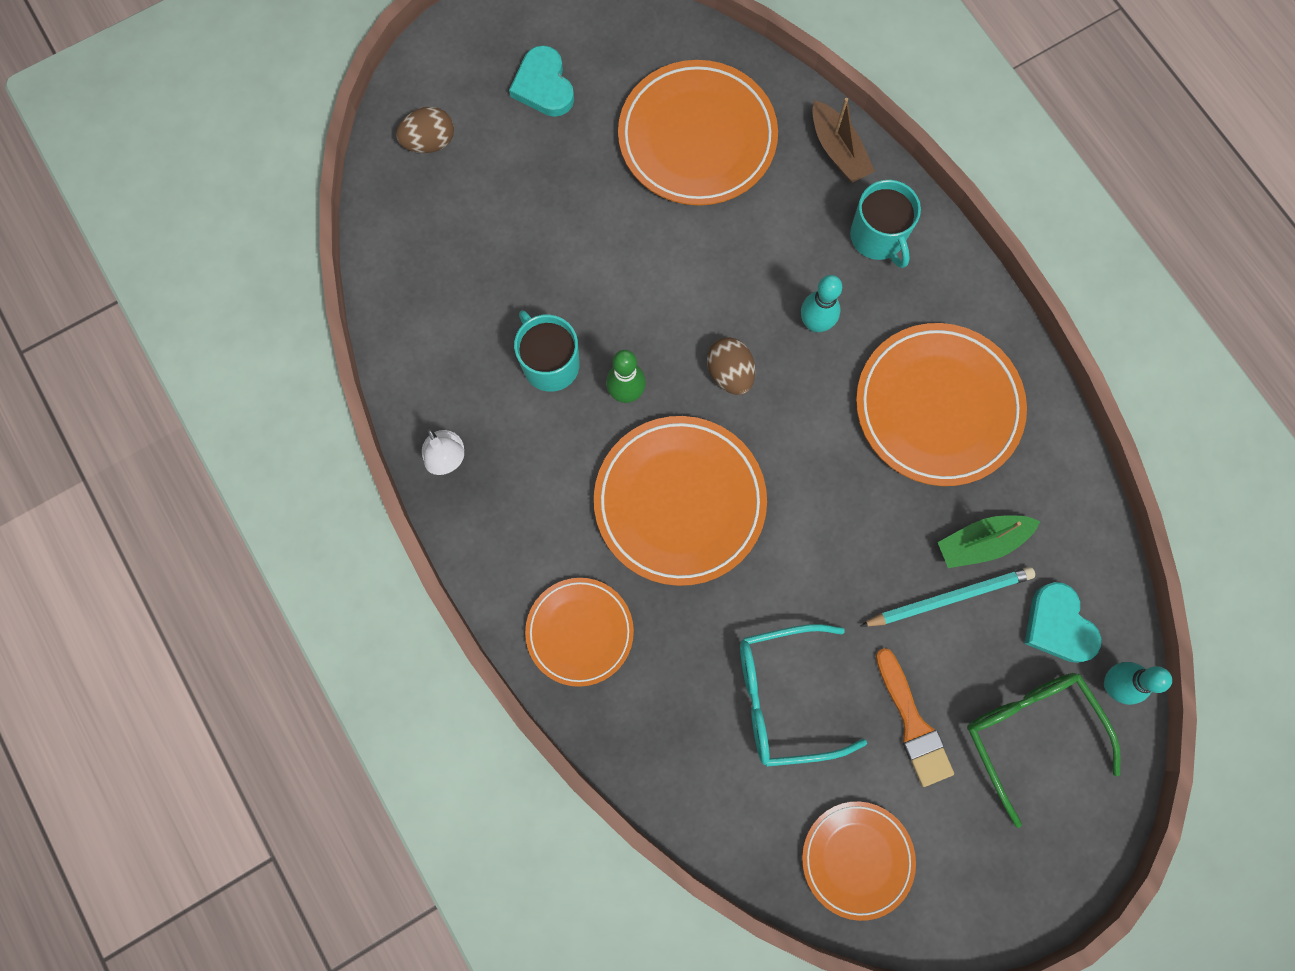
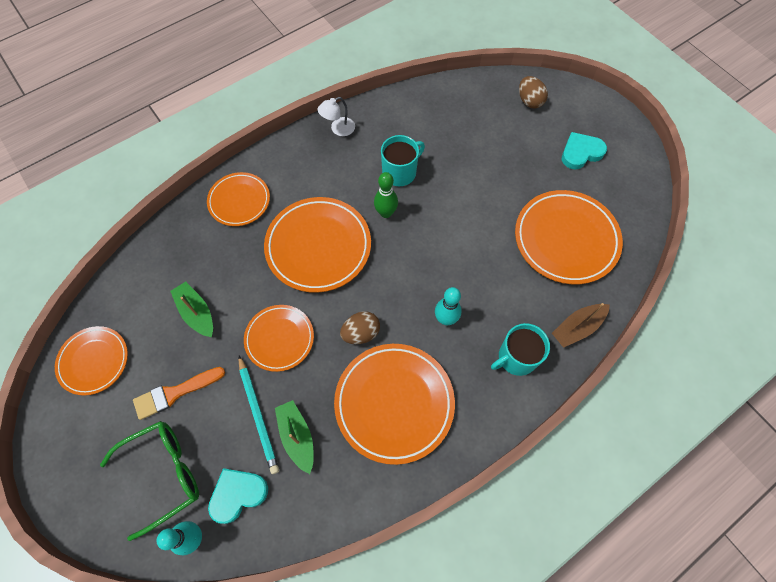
camera: 85 degrees right, 10 degrees down
brown egg [707,337,755,395] -> brown egg moved to [340,311,380,344]
turquoise glasses [740,624,867,767] -> green boat [170,282,213,337]
none -> orange plate [244,305,314,372]

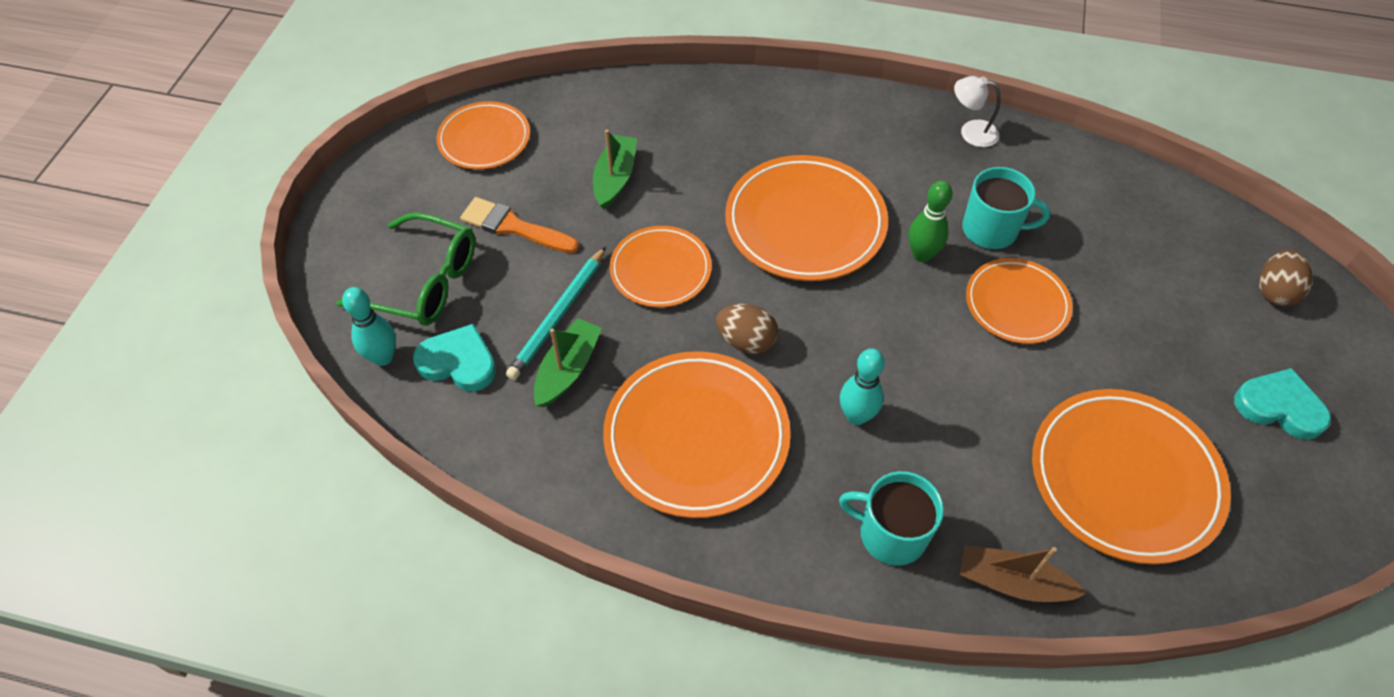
camera: 50 degrees right, 10 degrees down
orange plate [207,172,270,226] -> orange plate moved to [966,258,1073,344]

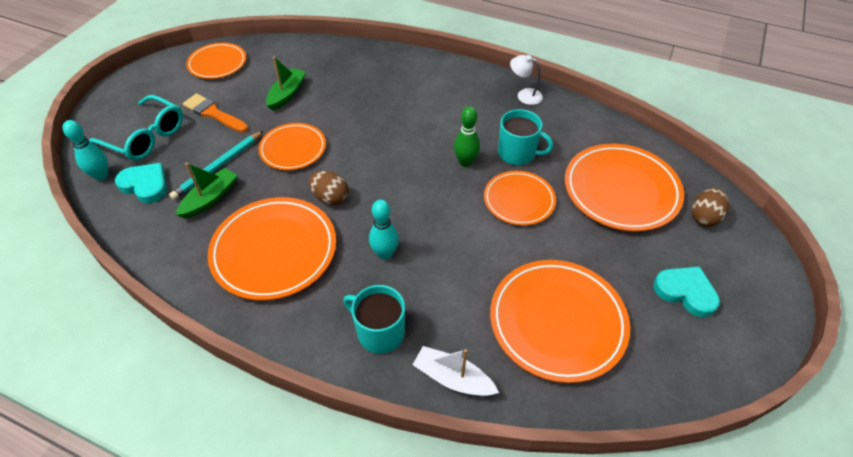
camera: 10 degrees right, 5 degrees down
green glasses [336,212,475,326] -> turquoise glasses [89,95,183,160]
orange plate [725,155,888,281] -> orange plate moved to [565,144,684,231]
brown boat [960,545,1087,602] -> white boat [413,346,499,396]

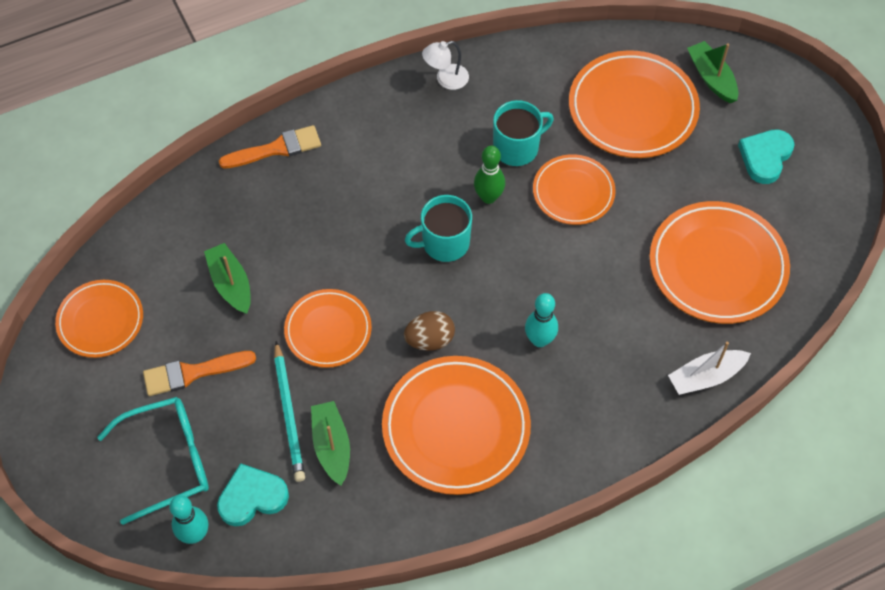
camera: 50 degrees left, 10 degrees up
turquoise mug [343,285,405,354] -> turquoise mug moved to [405,195,472,262]
turquoise heart [653,266,720,317] -> turquoise heart turned 45 degrees counterclockwise [738,129,795,184]
brown egg [691,188,729,227] -> green boat [687,41,738,103]
none -> orange brush [219,125,321,169]

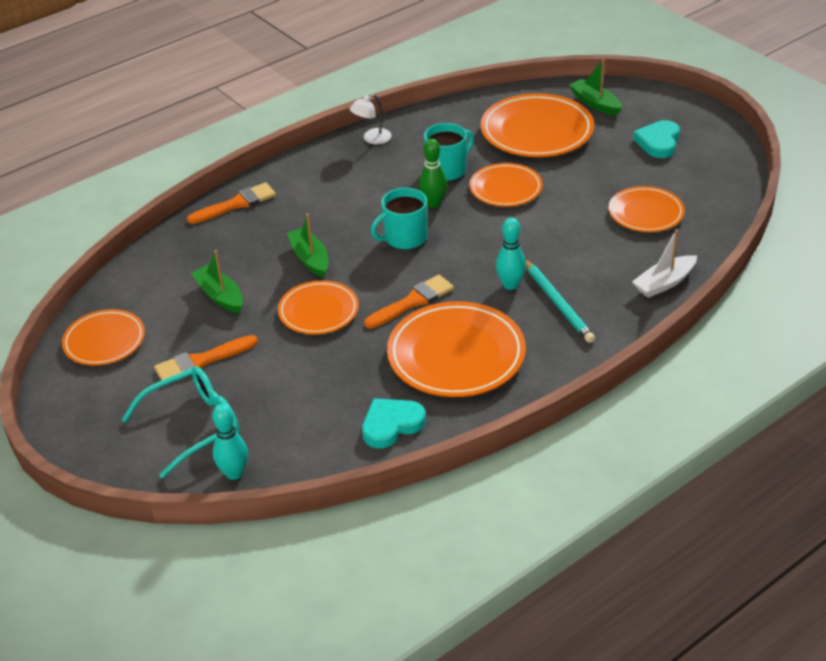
camera: 10 degrees left, 20 degrees down
turquoise heart [217,463,289,526] -> turquoise heart moved to [362,398,426,448]
turquoise pencil [274,341,305,482] -> turquoise pencil moved to [526,260,595,343]
green boat [311,401,350,486] -> green boat moved to [287,214,329,278]
brown egg [404,311,455,351] -> orange brush [364,275,454,328]
orange plate [649,201,790,324] -> orange plate [609,186,685,232], size x0.61

